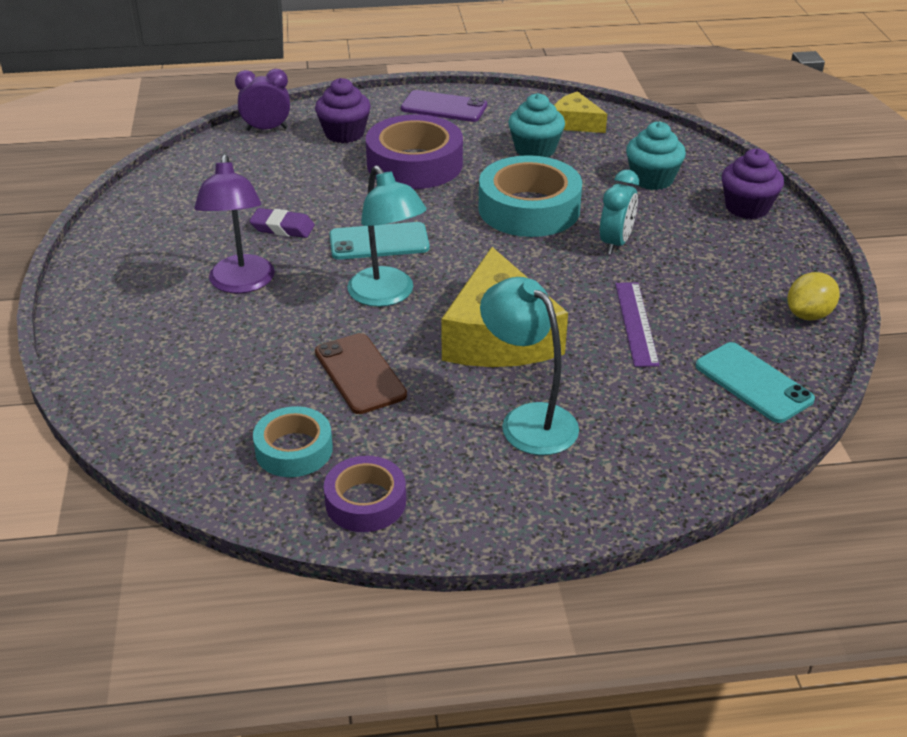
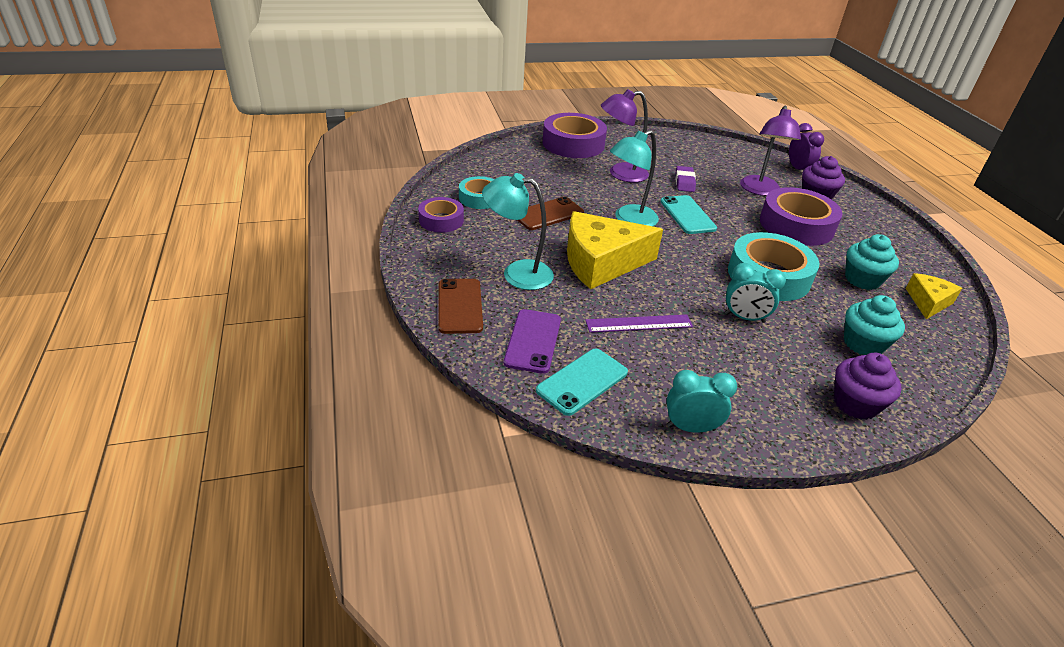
camera: 80 degrees right, 0 degrees up
purple phone [401,90,487,122] -> purple phone moved to [504,309,561,374]
turquoise lamp [480,277,579,455] -> turquoise lamp turned 120 degrees counterclockwise [482,173,554,290]
yellow lemon [787,272,840,321] -> turquoise clock [666,370,737,433]
none -> brown phone [438,279,483,334]
none -> purple tape [542,113,607,158]
none -> purple lamp [740,105,801,196]

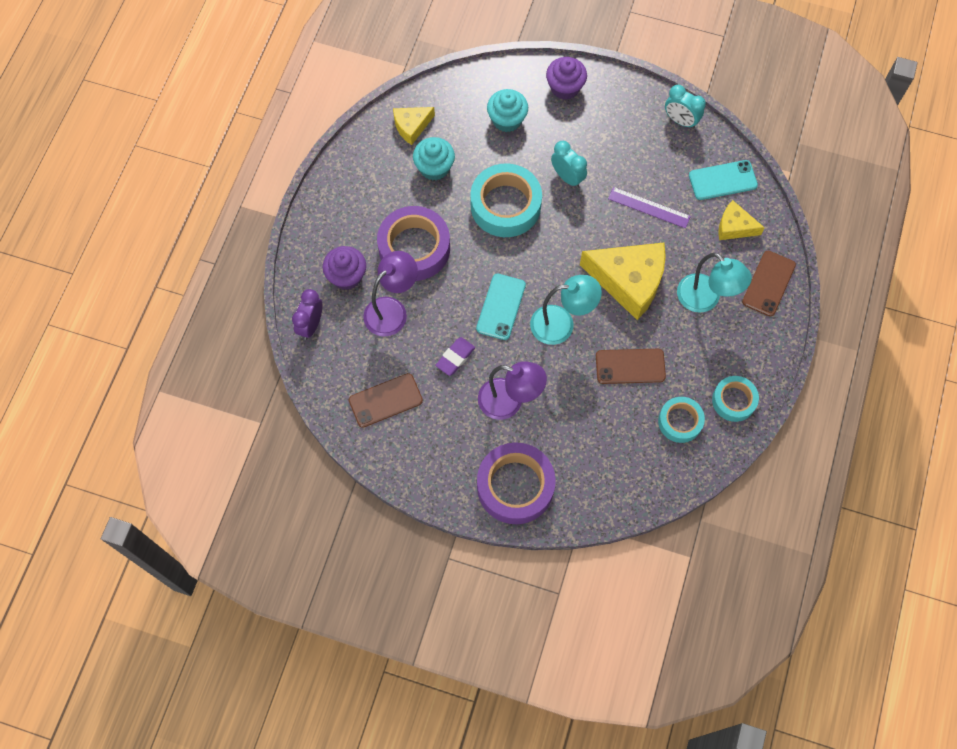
camera: 145 degrees left, 30 degrees up
purple tape [418,197,464,233] -> turquoise tape [712,376,759,422]
purple phone [504,309,561,374] -> yellow cheese [718,200,765,240]
none -> brown phone [349,373,423,428]

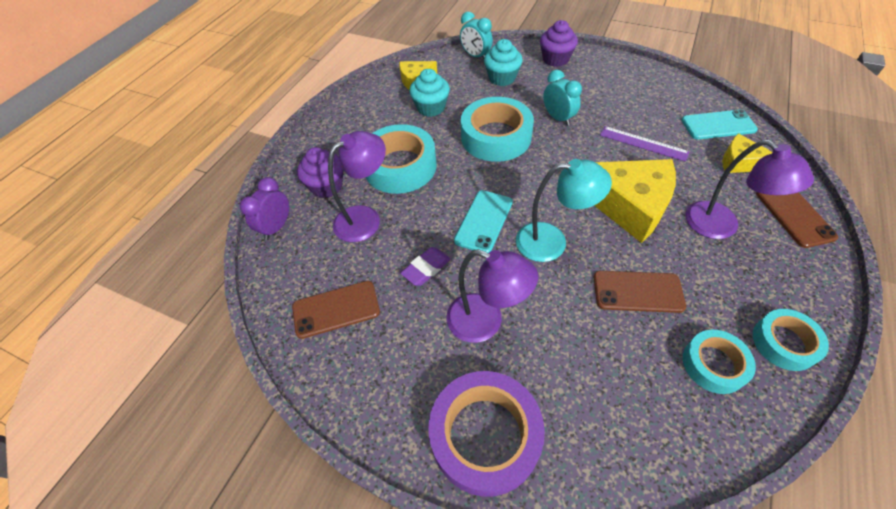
camera: 10 degrees right, 15 degrees down
purple tape [377,206,450,281] -> turquoise tape [365,124,437,194]
turquoise clock [665,85,706,129] -> turquoise clock moved to [460,12,493,58]
turquoise lamp [677,253,752,313] -> purple lamp [685,140,814,239]
brown phone [742,251,796,316] -> brown phone turned 45 degrees counterclockwise [756,192,838,248]

